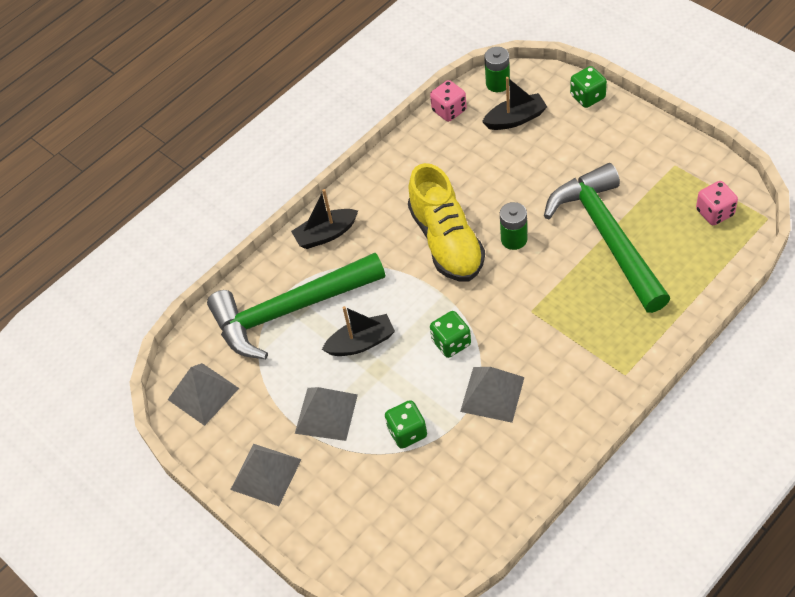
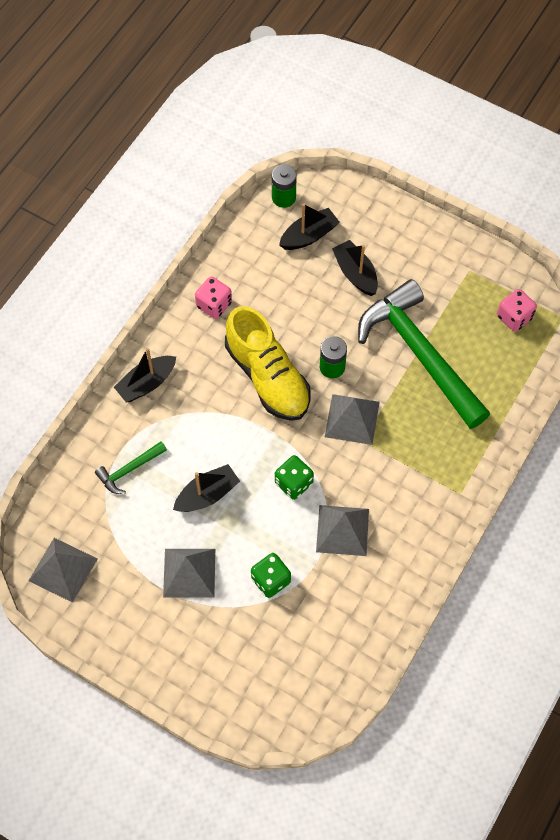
camera: 20 degrees left, 10 degrees up
green hammer [207,253,385,359] -> green hammer [95,441,167,494], size x0.42
grey pyramid [230,444,302,506] -> grey pyramid moved to [325,394,380,445]
pink dice [430,80,467,122] -> pink dice moved to [195,277,232,319]
green dice [570,66,607,108] -> none
none -> black boat [332,240,378,296]

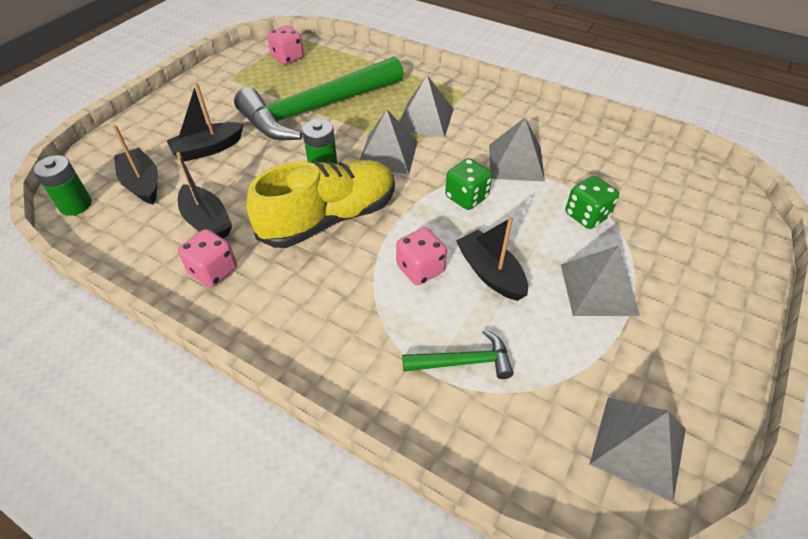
camera: 90 degrees left, 15 degrees down
green hammer [95,441,167,494] -> green hammer turned 60 degrees counterclockwise [402,329,514,379]
black boat [114,348,176,402] -> black boat moved to [176,152,232,238]
none -> pink dice [396,227,447,285]
none -> grey pyramid [400,75,454,138]

